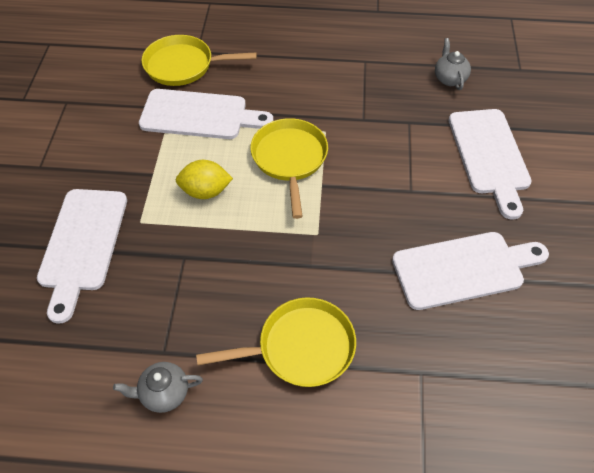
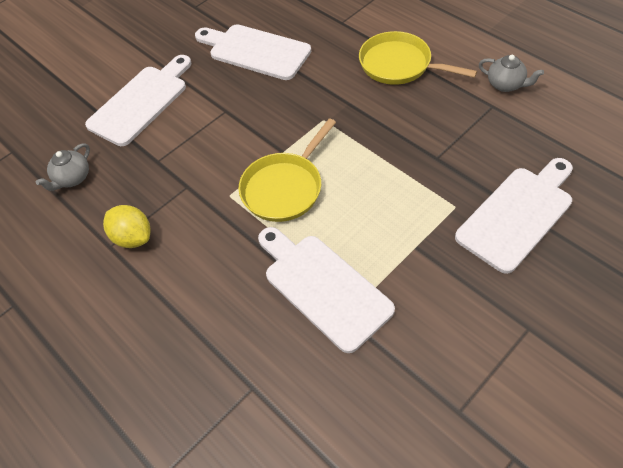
camera: 135 degrees left, 0 degrees up
yellow pan [141,35,257,86] -> none
yellow lemon [175,160,233,199] -> yellow lemon moved to [103,205,151,248]

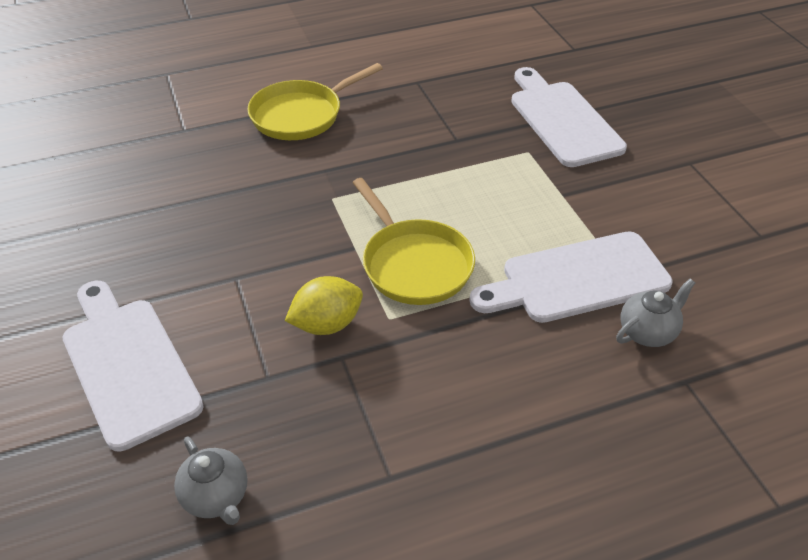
camera: 70 degrees left, 10 degrees down
yellow lemon [103,205,151,248] -> yellow lemon moved to [285,276,363,335]
white cutting board [195,24,311,80] -> none
grey teapot [479,55,544,92] -> grey teapot moved to [616,279,695,347]

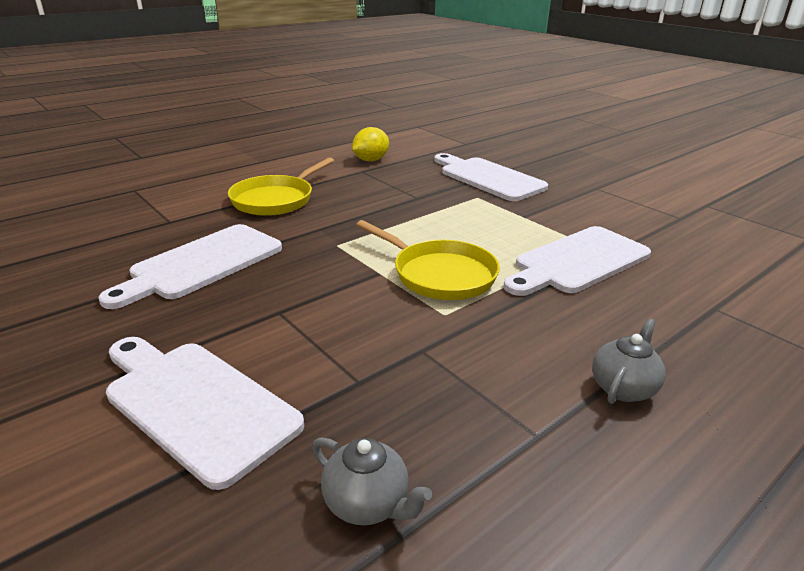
camera: 20 degrees left, 15 degrees down
yellow lemon [285,276,363,335] -> yellow lemon moved to [352,127,389,162]
grey teapot [616,279,695,347] -> grey teapot moved to [592,318,666,404]
none -> white cutting board [98,224,282,309]

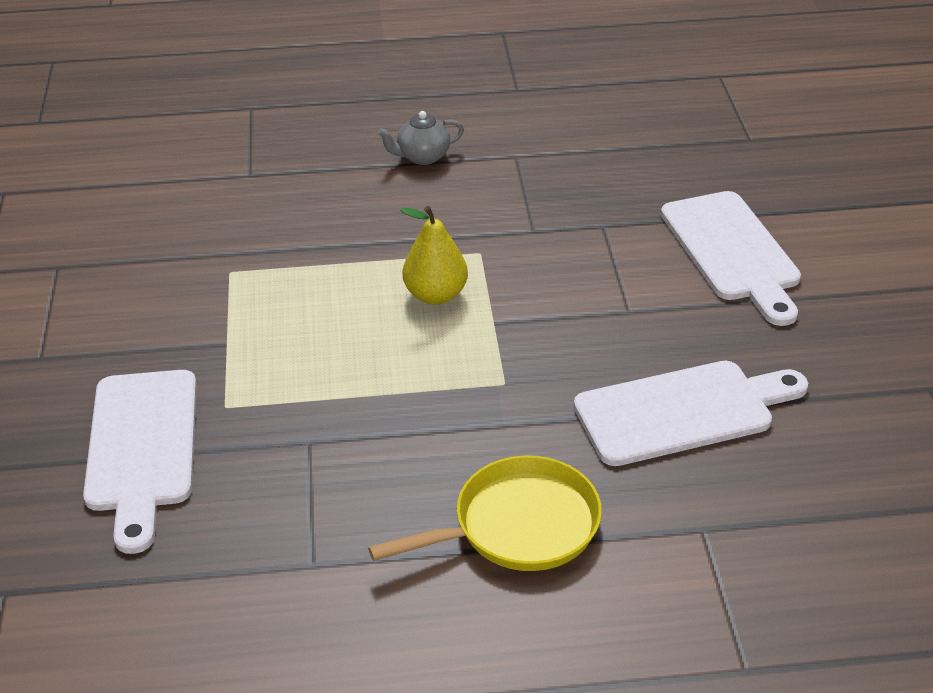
camera: 145 degrees left, 10 degrees up
grey teapot [312,438,432,525] -> none
yellow lemon [352,127,389,162] -> none
yellow pan [356,220,500,300] -> yellow pear [400,206,468,305]
white cutting board [503,226,651,296] -> none

